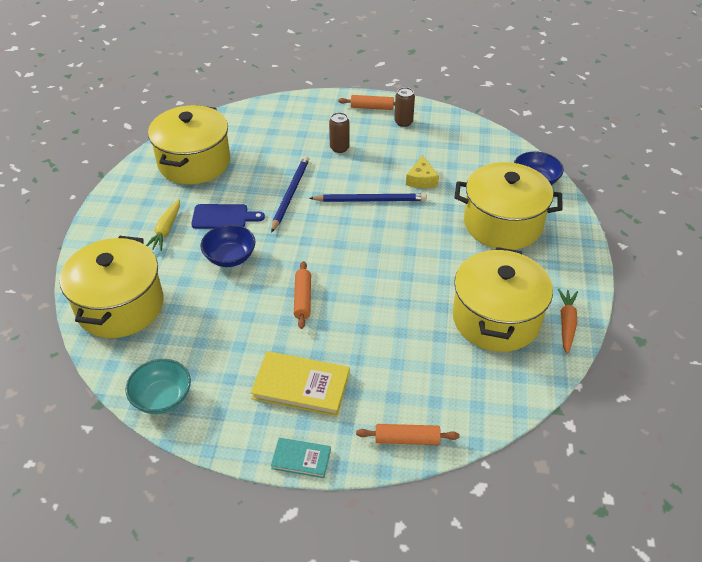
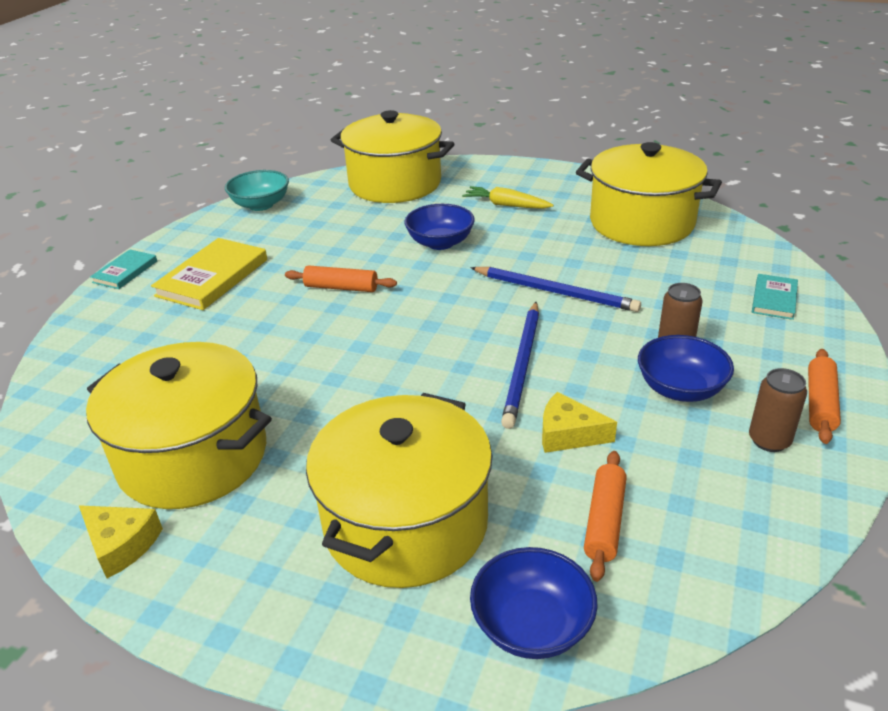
camera: 105 degrees right, 10 degrees down
blue cutting board [191,204,265,229] -> none
orange rolling pin [356,424,460,445] -> orange rolling pin moved to [584,451,627,582]
orange carrot [558,289,578,354] -> yellow cheese [79,505,163,578]
none -> blue bowl [638,335,734,402]
none -> turquoise book [752,274,798,320]

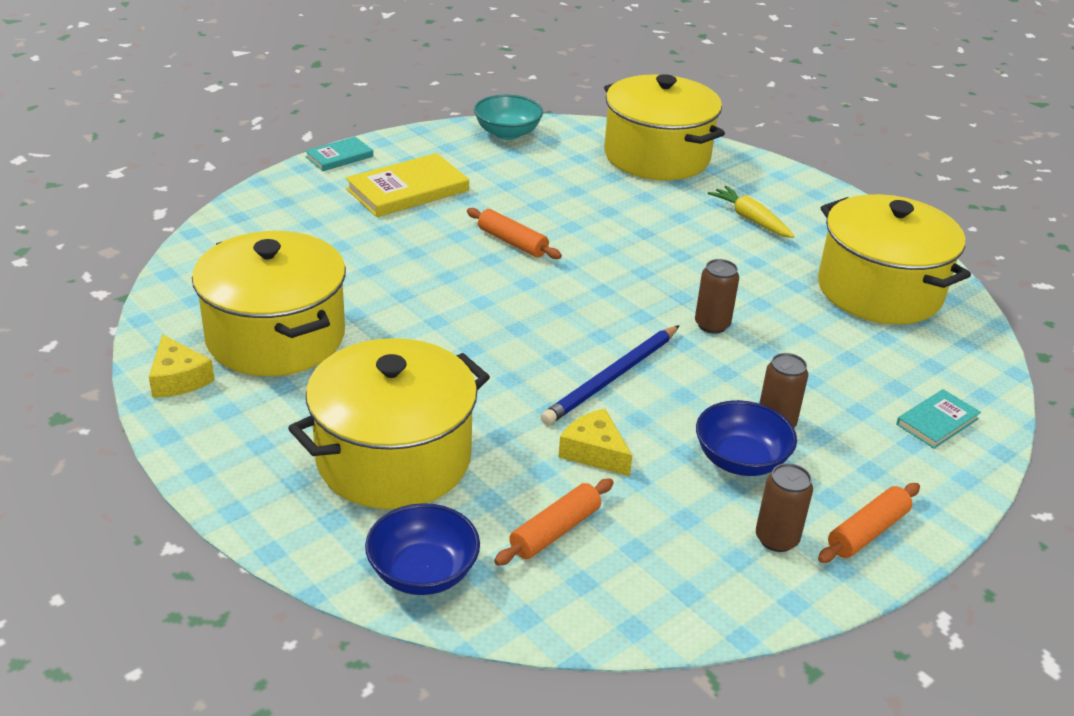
camera: 25 degrees right, 0 degrees up
blue bowl [404,204,475,250] -> none
blue pencil [470,267,641,312] -> brown can [695,259,739,334]

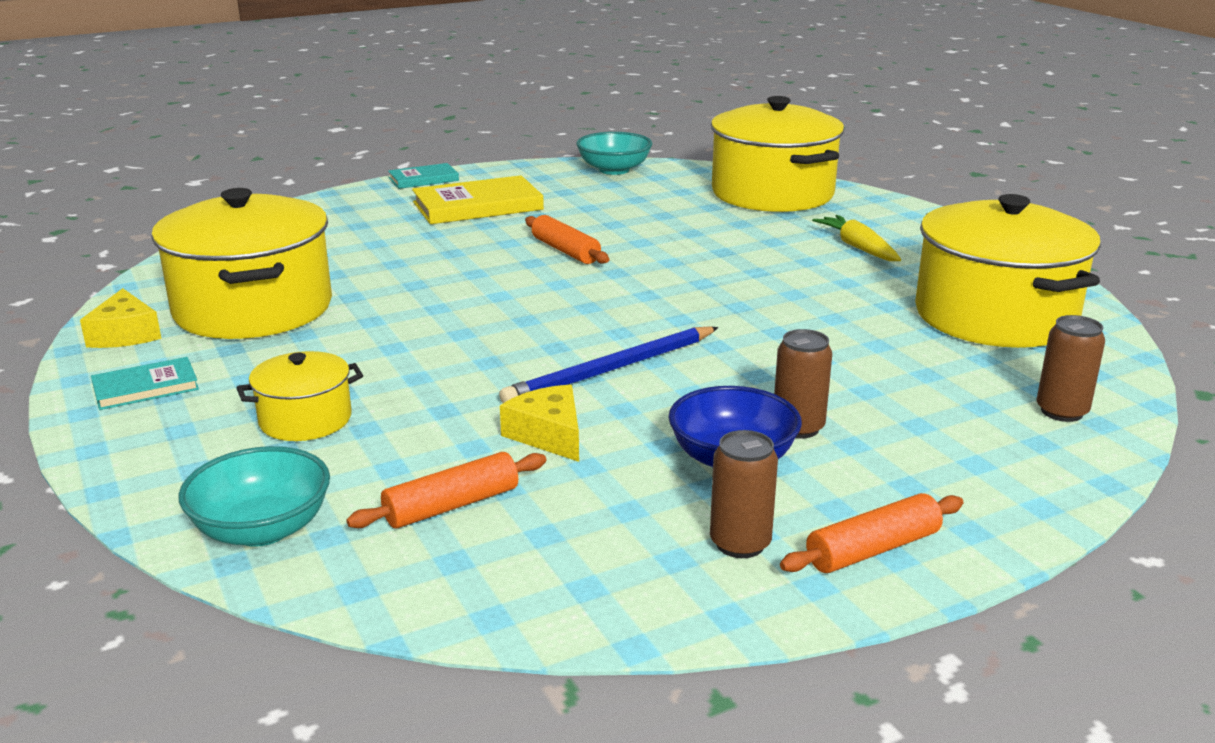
camera: 15 degrees right, 10 degrees down
yellow pot [288,338,490,509] -> yellow pot [236,351,363,441], size x0.49
blue bowl [365,503,480,595] -> turquoise bowl [178,446,330,547]
brown can [695,259,739,334] -> brown can moved to [1037,315,1105,422]
turquoise book [896,389,981,449] -> turquoise book moved to [91,357,199,410]

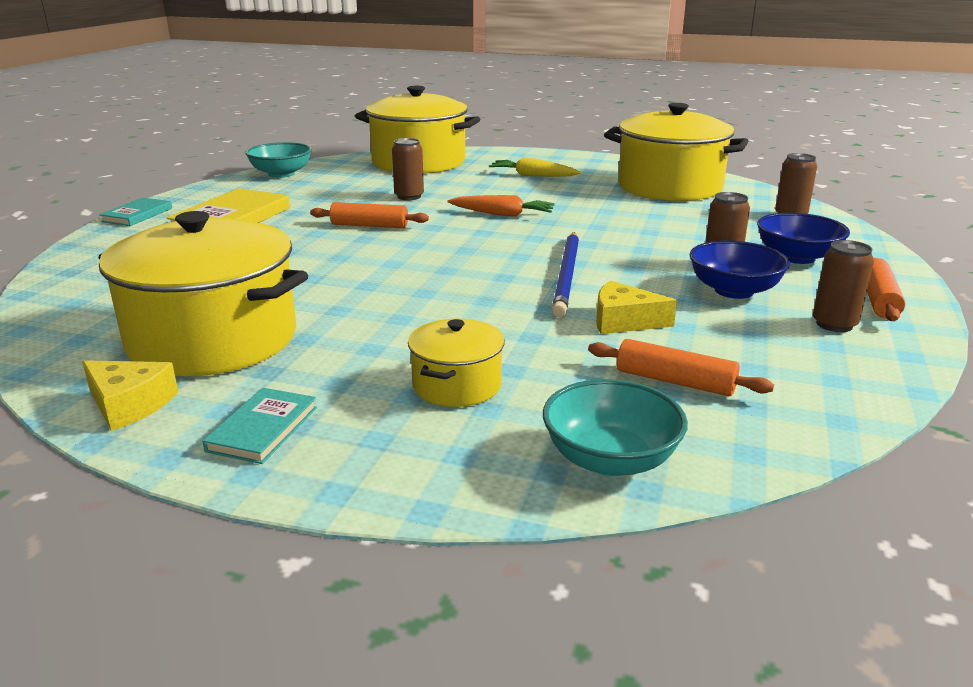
camera: 45 degrees left, 0 degrees up
orange rolling pin [347,452,546,529] -> orange rolling pin turned 75 degrees counterclockwise [588,339,774,396]
none -> brown can [392,138,424,200]
none -> orange carrot [447,195,555,217]
none -> blue bowl [757,213,850,264]

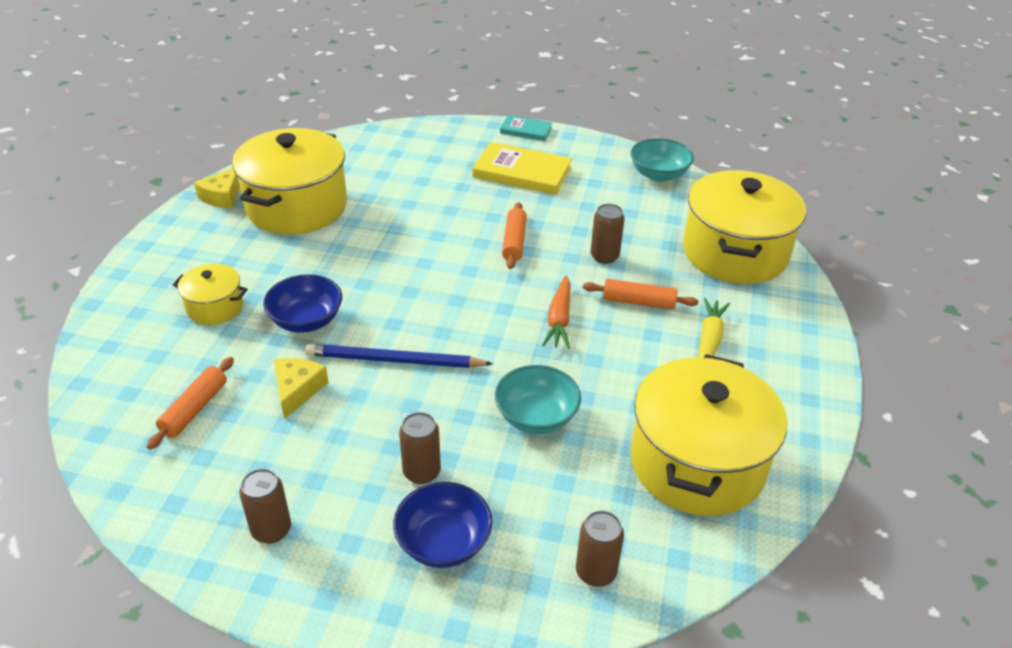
camera: 85 degrees right, 15 degrees up
turquoise book [202,388,317,464] -> none
turquoise bowl [543,379,688,476] -> turquoise bowl moved to [495,365,581,434]
blue bowl [689,241,790,299] -> blue bowl moved to [263,274,342,333]
orange rolling pin [867,257,905,321] -> orange rolling pin moved to [583,279,699,310]

